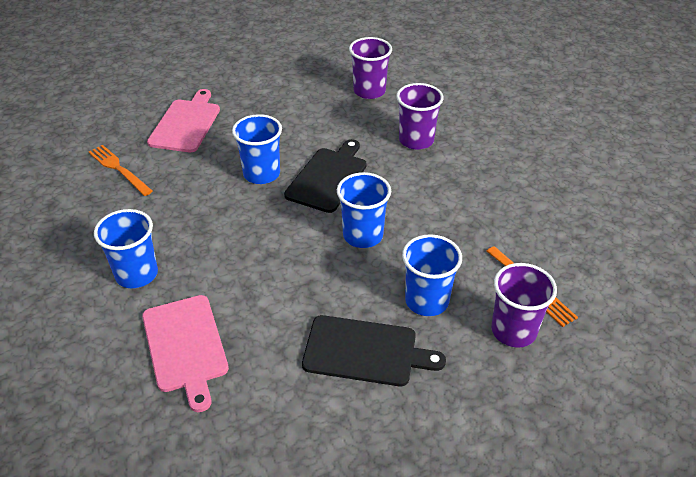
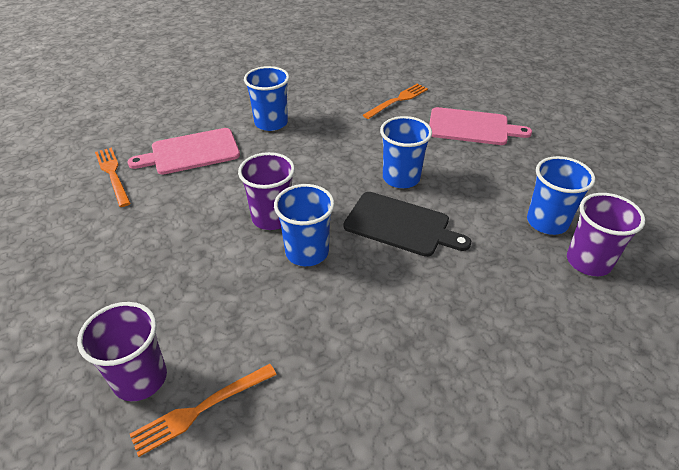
camera: 90 degrees right, 0 degrees up
black cutting board [302,315,446,386] -> none
purple cup [396,83,444,150] -> purple cup moved to [238,152,295,230]
blue cup [402,234,462,316] -> blue cup moved to [527,156,595,235]
none -> orange fork [95,147,131,207]

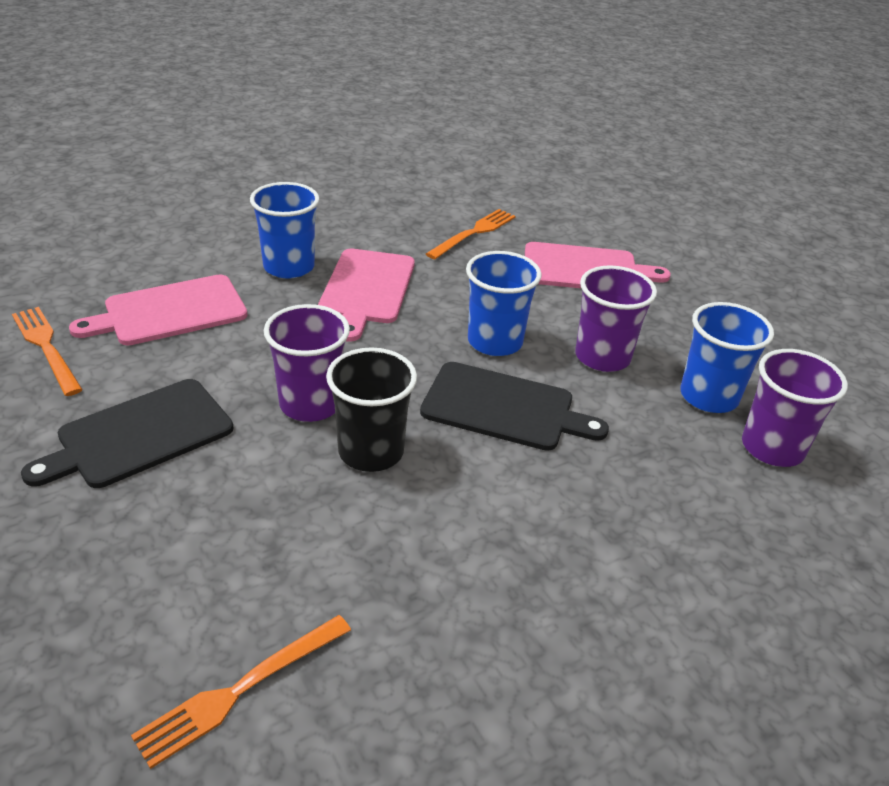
camera: 10 degrees left, 5 degrees down
purple cup [77,302,167,401] -> purple cup moved to [575,265,657,372]
blue cup [274,184,335,266] -> black cup [326,347,417,472]
none -> black cutting board [21,379,234,488]
none -> pink cutting board [318,248,415,342]

